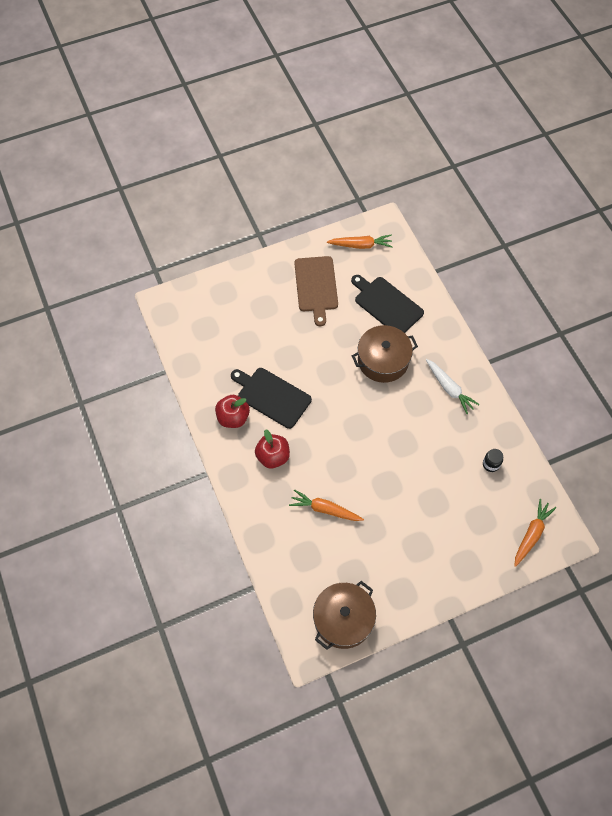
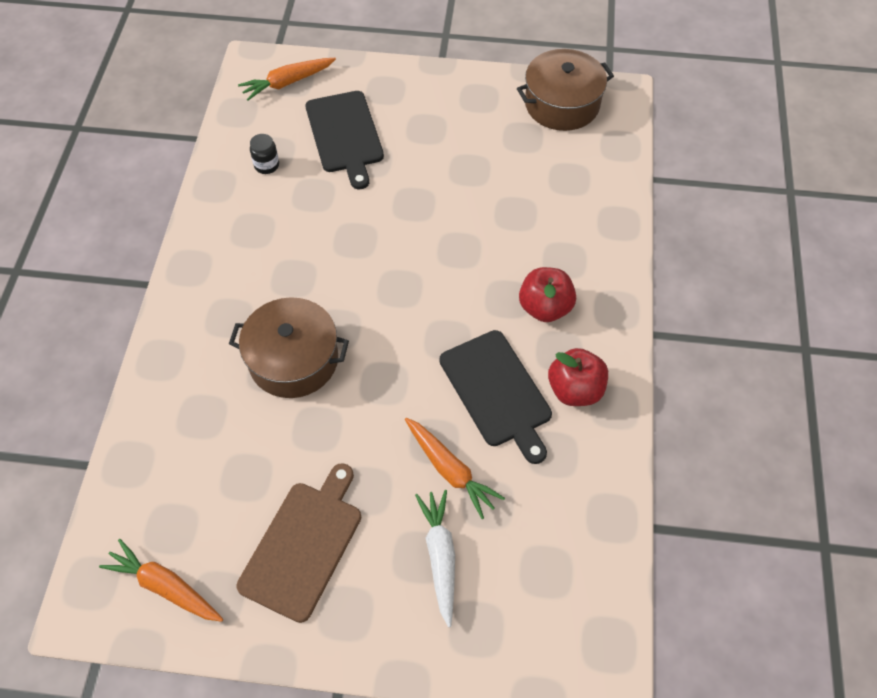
camera: 150 degrees left, 5 degrees down
orange carrot [289,489,364,521] -> orange carrot moved to [405,418,505,519]
black cutting board [351,275,424,333] -> black cutting board moved to [305,91,384,189]
white carrot [426,359,480,414] -> white carrot moved to [415,490,455,627]

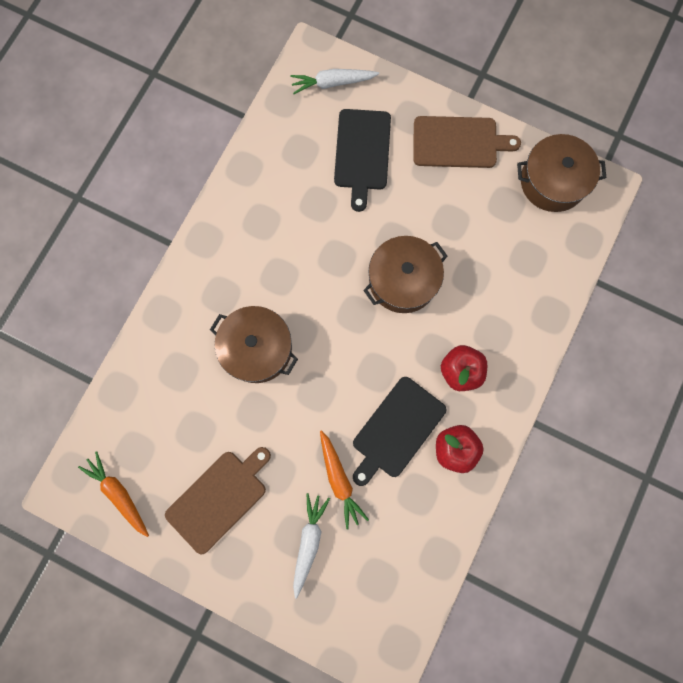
camera: 20 degrees right, 20 degrees up
orange carrot [238,58,336,101] -> white carrot [290,69,379,94]
black jar [250,134,279,174] -> none
black cutting board [439,330,552,464] -> black cutting board turned 45 degrees clockwise [353,377,446,486]
none -> brown pot [363,236,448,313]
none -> brown cutting board [413,116,521,168]

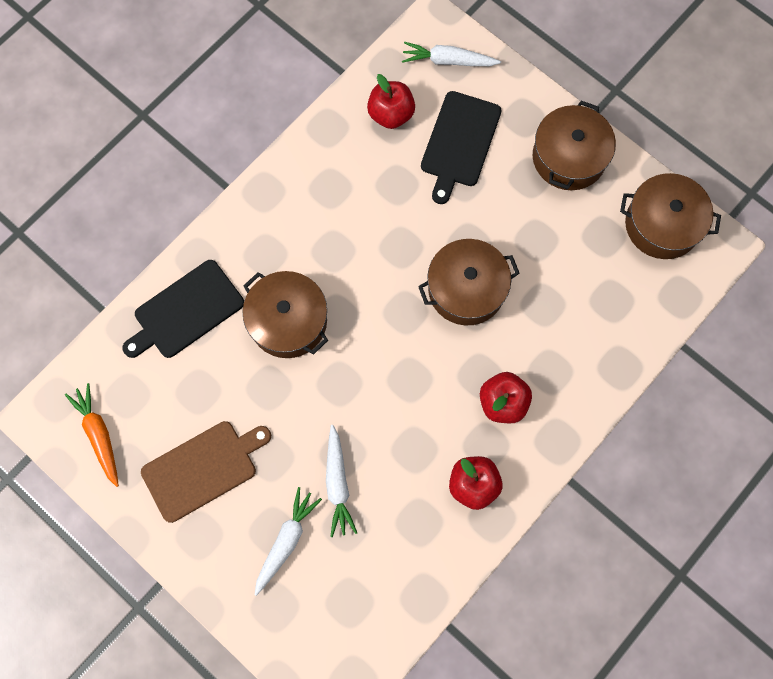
camera: 15 degrees right, 5 degrees down
orange carrot [320,430,369,529] -> white carrot [326,425,357,537]
black cutting board [353,377,446,486] -> black cutting board moved to [122,260,244,358]
brown cutting board [413,116,521,168] -> brown pot [533,101,616,190]
none -> red apple [367,74,415,129]

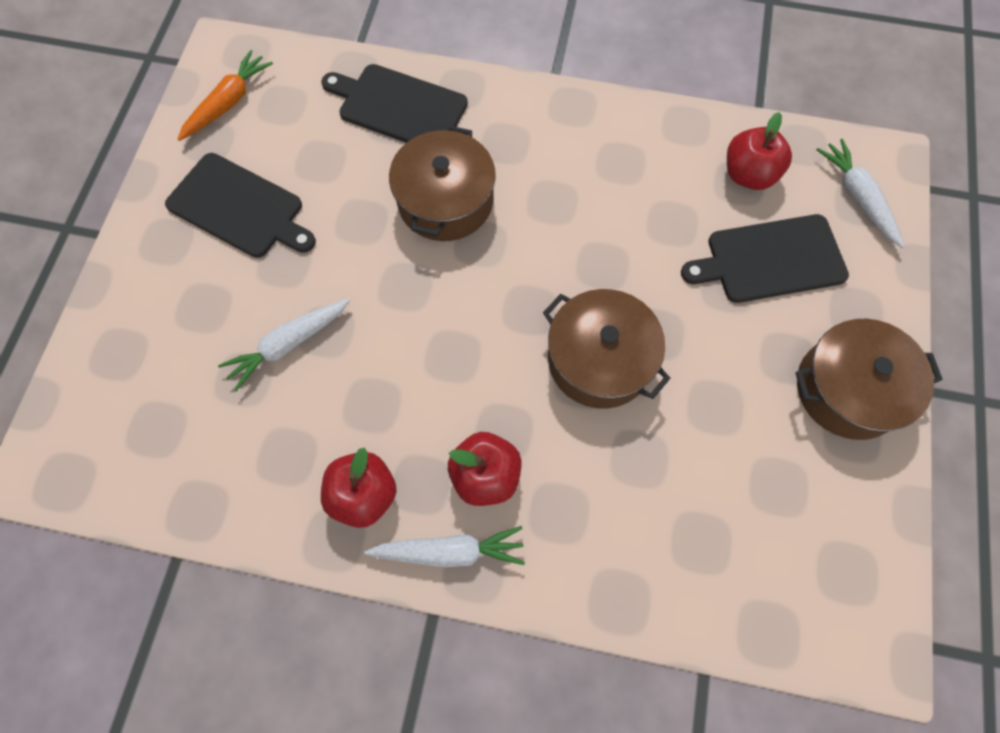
camera: 60 degrees right, 5 degrees down
brown cutting board [141,421,271,523] -> black cutting board [165,153,316,258]
white carrot [255,487,322,596] -> white carrot moved to [364,526,525,567]
brown pot [620,173,721,259] -> none

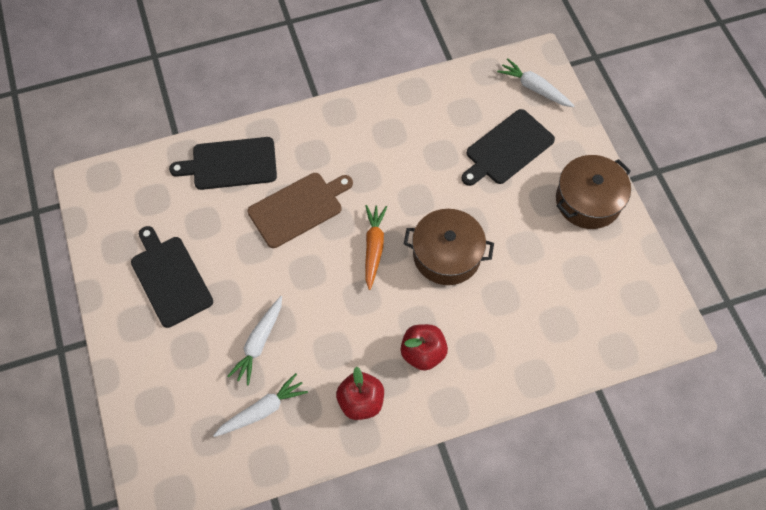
camera: 30 degrees left, 5 degrees down
black cutting board [165,153,316,258] -> black cutting board turned 120 degrees counterclockwise [131,226,213,328]
orange carrot [178,50,273,141] -> orange carrot moved to [365,205,387,290]
white carrot [364,526,525,567] -> white carrot moved to [213,373,308,437]
brown pot [389,125,496,241] -> brown cutting board [247,173,353,248]
red apple [727,112,792,190] -> none

